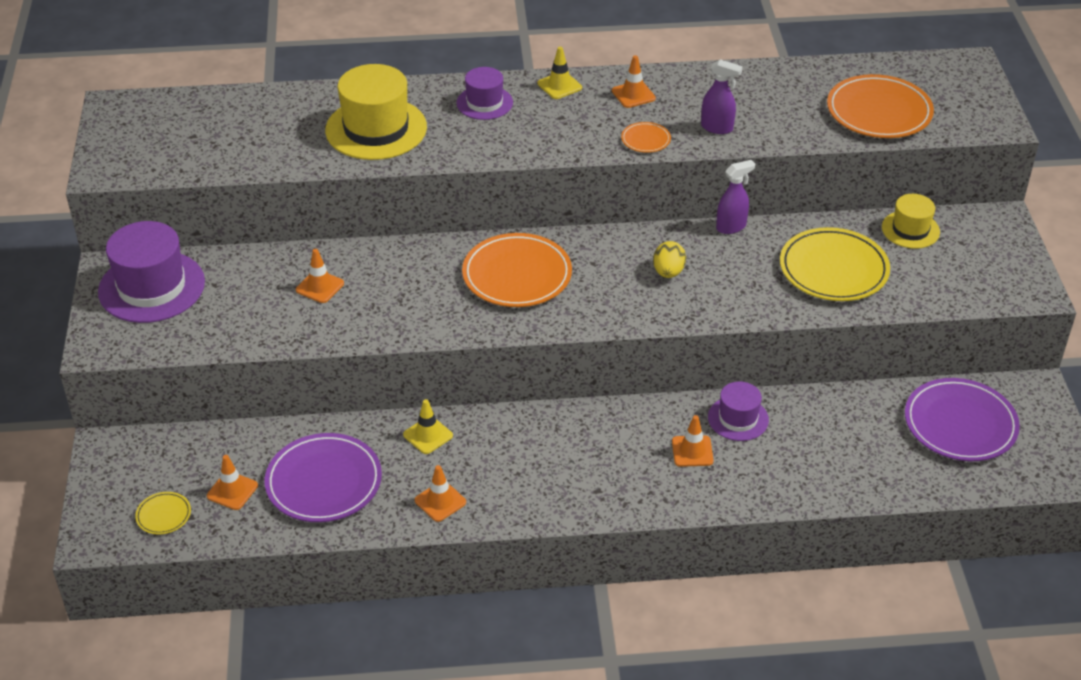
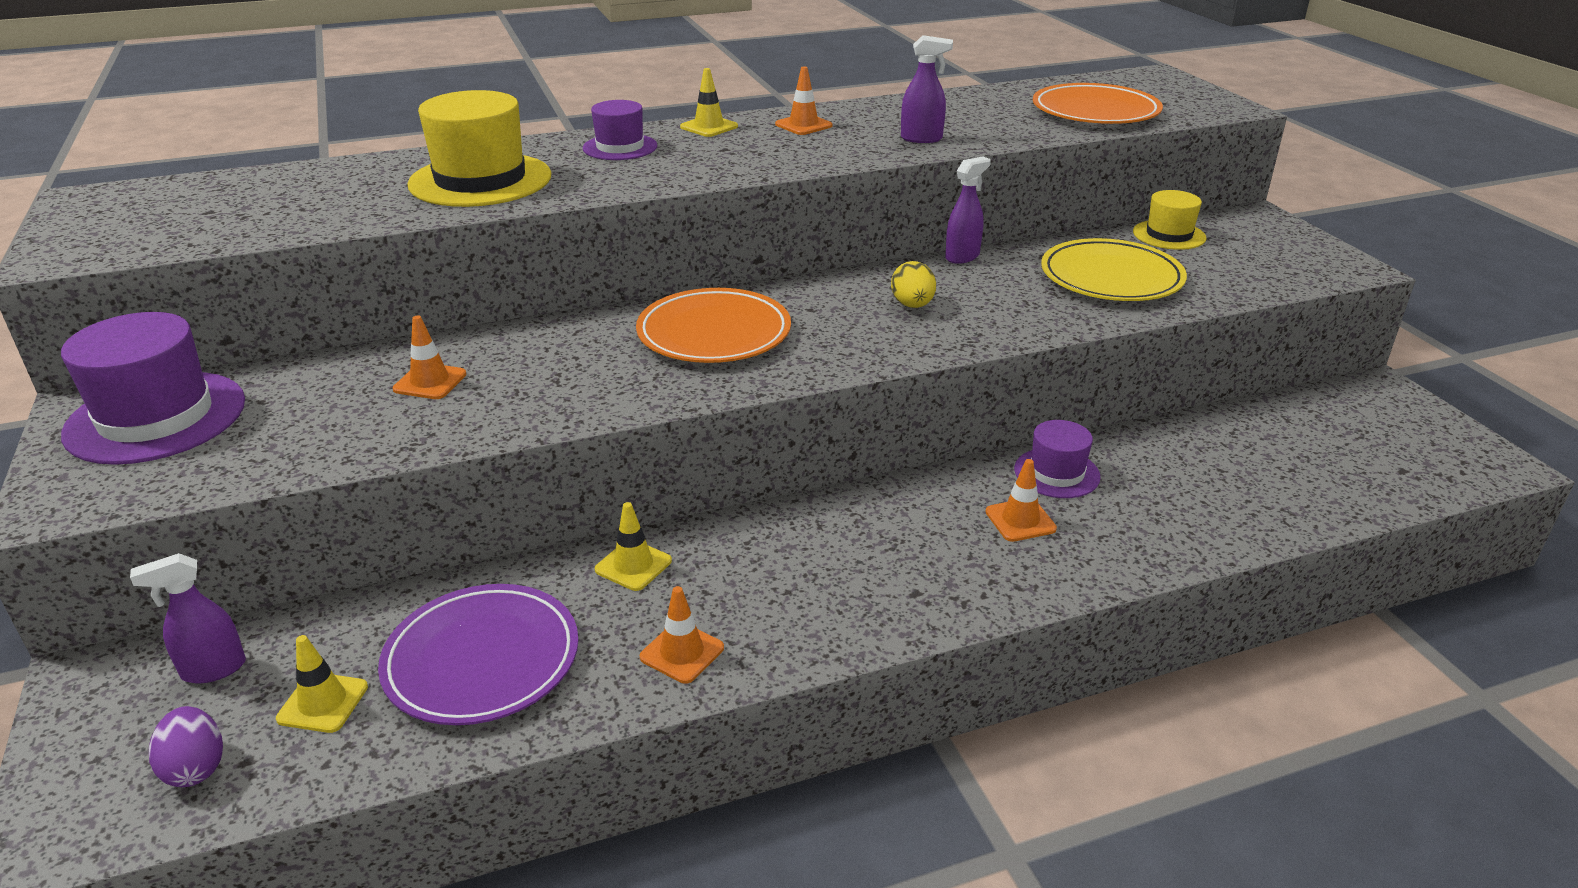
camera: 15 degrees left, 10 degrees down
yellow plate [135,492,191,534] -> purple egg [149,706,223,787]
orange traffic cone [207,455,258,510] -> yellow traffic cone [276,635,368,733]
orange plate [621,122,671,153] -> none
purple plate [905,378,1020,461] -> none
none -> purple spray bottle [130,553,246,683]

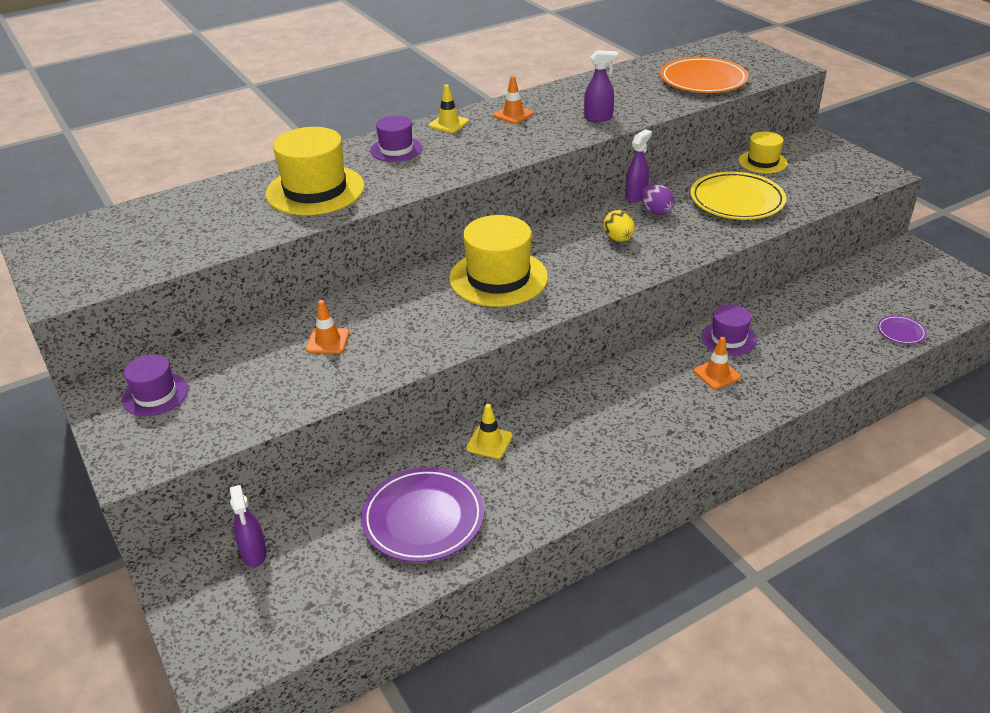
camera: 10 degrees left, 5 degrees up
purple hat [61,312,245,465] -> purple hat [122,354,188,416], size x0.57
purple spray bottle [130,553,246,683] -> purple spray bottle turned 75 degrees counterclockwise [230,485,267,567]
purple egg [149,706,223,787] -> purple egg moved to [641,184,674,215]
yellow traffic cone [276,635,368,733] -> none
orange plate [636,288,791,363] -> yellow hat [449,215,548,307]
orange traffic cone [640,586,724,684] -> none
none -> purple plate [877,315,927,344]

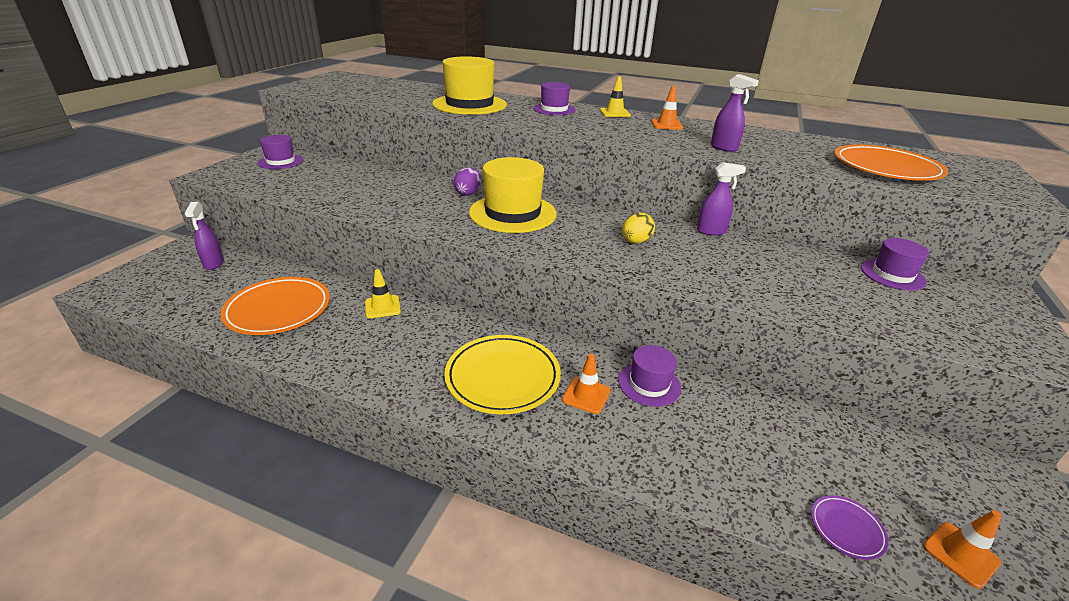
camera: 50 degrees right, 5 degrees down
purple spray bottle [230,485,267,567] -> purple spray bottle turned 45 degrees counterclockwise [185,202,224,270]
orange traffic cone [306,300,349,354] -> orange traffic cone moved to [923,510,1002,589]
purple plate [361,467,484,562] -> orange plate [220,277,330,335]
purple egg [641,184,674,215] -> purple egg moved to [454,167,481,195]
yellow plate [690,172,786,220] -> yellow plate moved to [444,335,561,414]
yellow hat [739,131,788,173] -> purple hat [861,238,929,290]

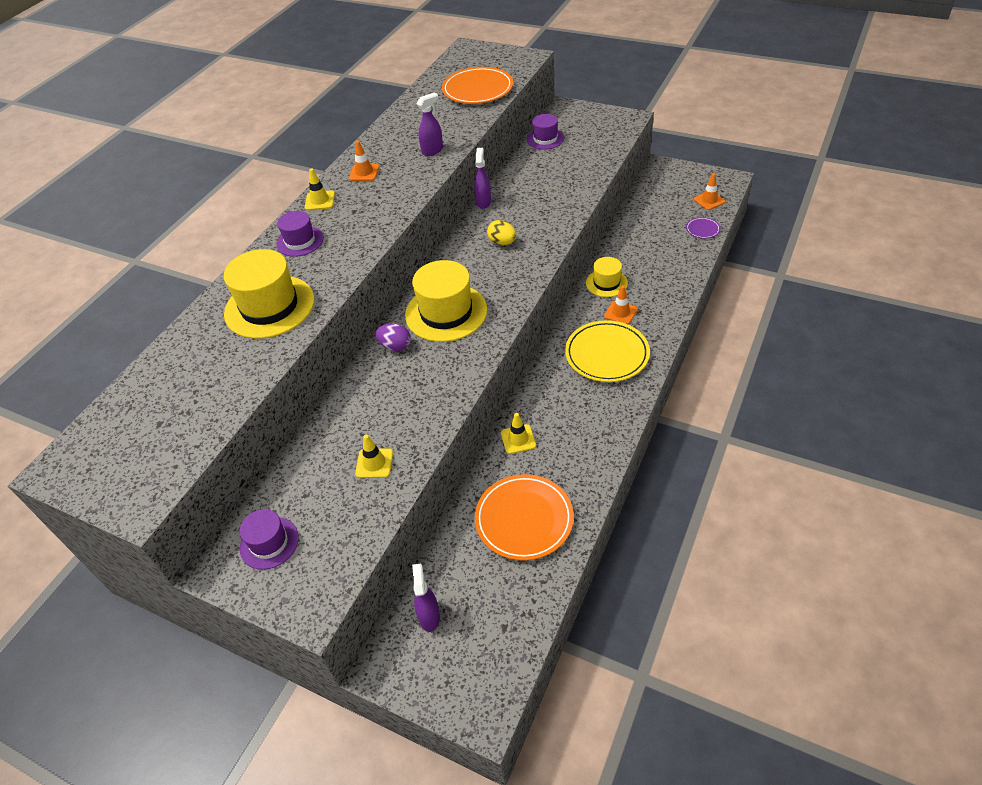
camera: 80 degrees left, 15 degrees up
purple spray bottle [185,202,224,270] -> purple spray bottle turned 90 degrees counterclockwise [412,564,440,632]
purple hat [618,345,681,407] -> yellow hat [586,257,628,297]
none -> yellow traffic cone [355,435,393,478]

